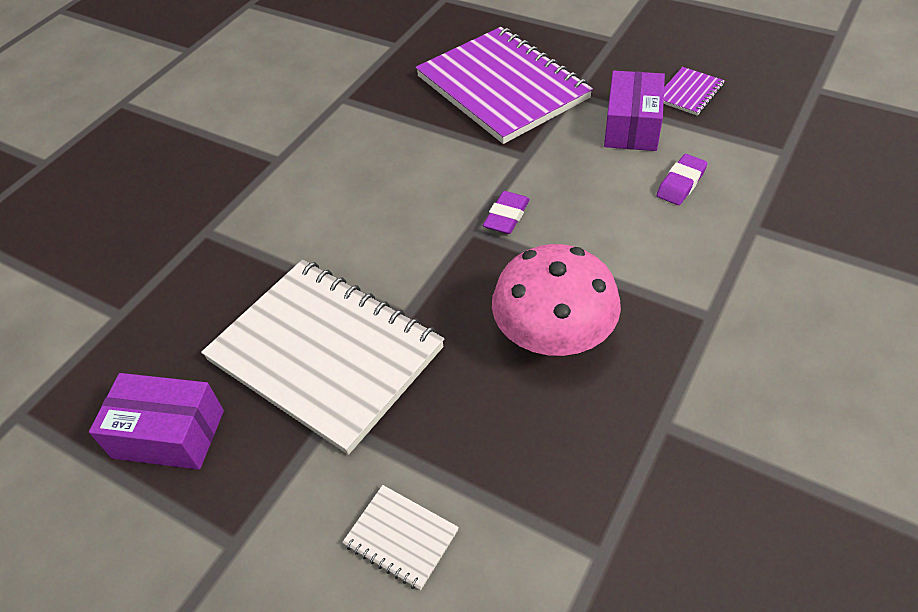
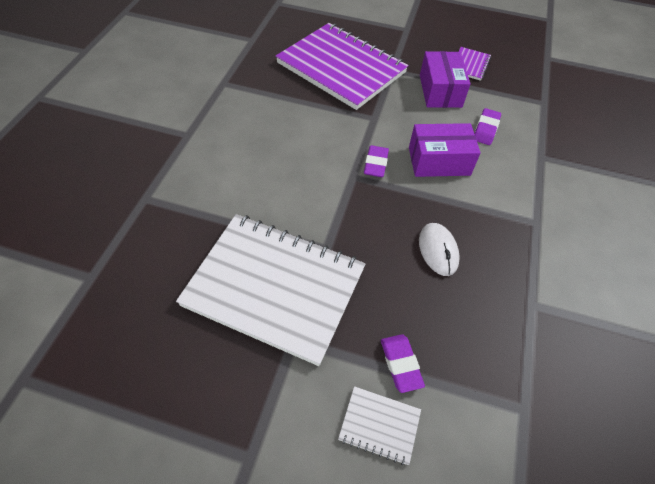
camera: 20 degrees left, 5 degrees up
purple box [89,373,224,470] -> purple box moved to [409,123,481,177]
pink mushroom [492,244,621,356] -> white mouse [419,223,460,276]
none -> purple eraser [381,334,425,393]

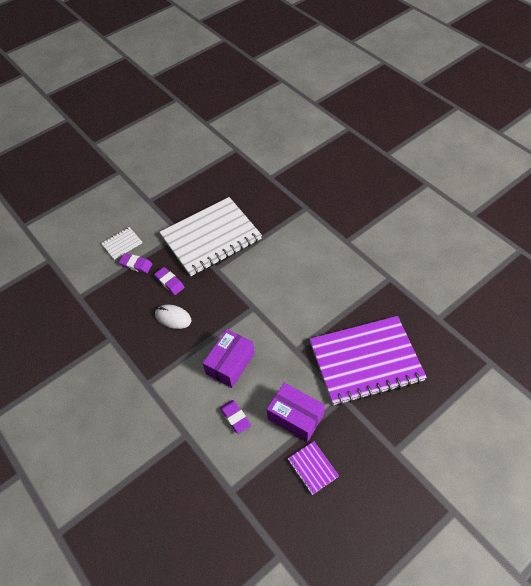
camera: 130 degrees right, 0 degrees up
purple eraser [364,145,389,177] -> purple eraser moved to [154,267,185,295]

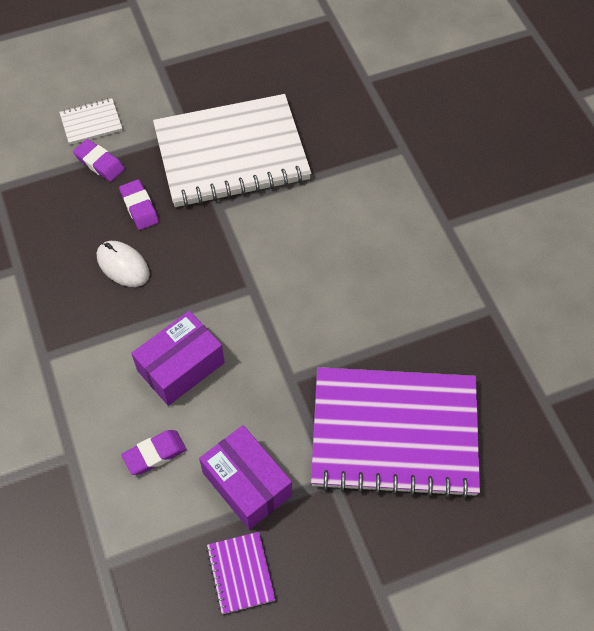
camera: 15 degrees right, 5 degrees up
purple eraser [220,400,251,434] -> purple eraser turned 75 degrees clockwise [121,430,187,475]

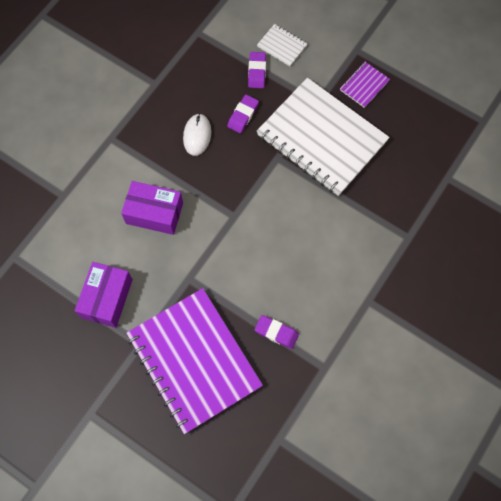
camera: 55 degrees right, 10 degrees up
purple eraser [121,430,187,475] -> purple eraser moved to [255,315,299,349]
purple notebook [206,532,275,614] -> purple notebook moved to [340,62,390,108]

